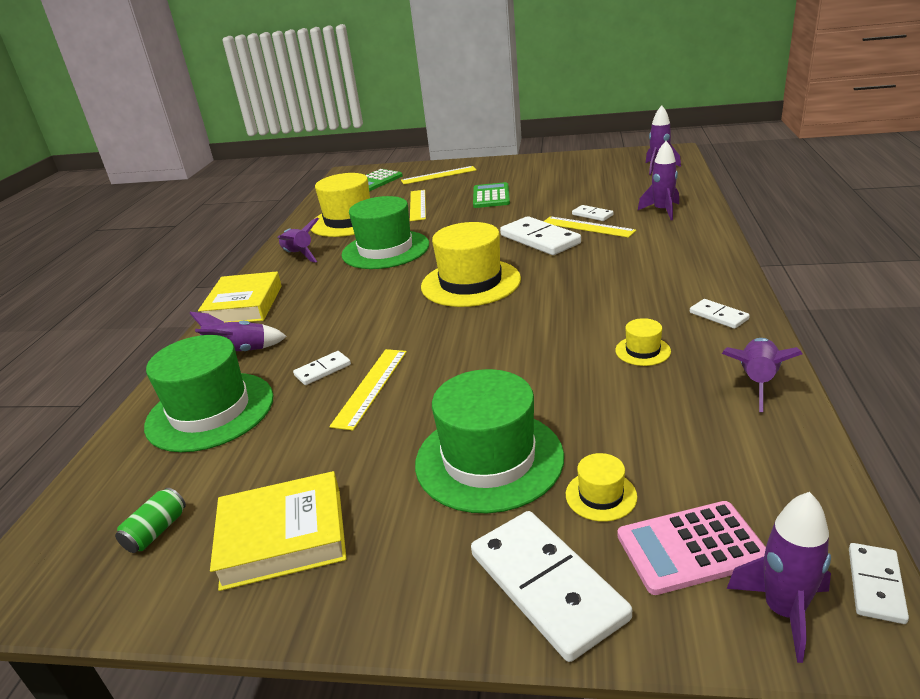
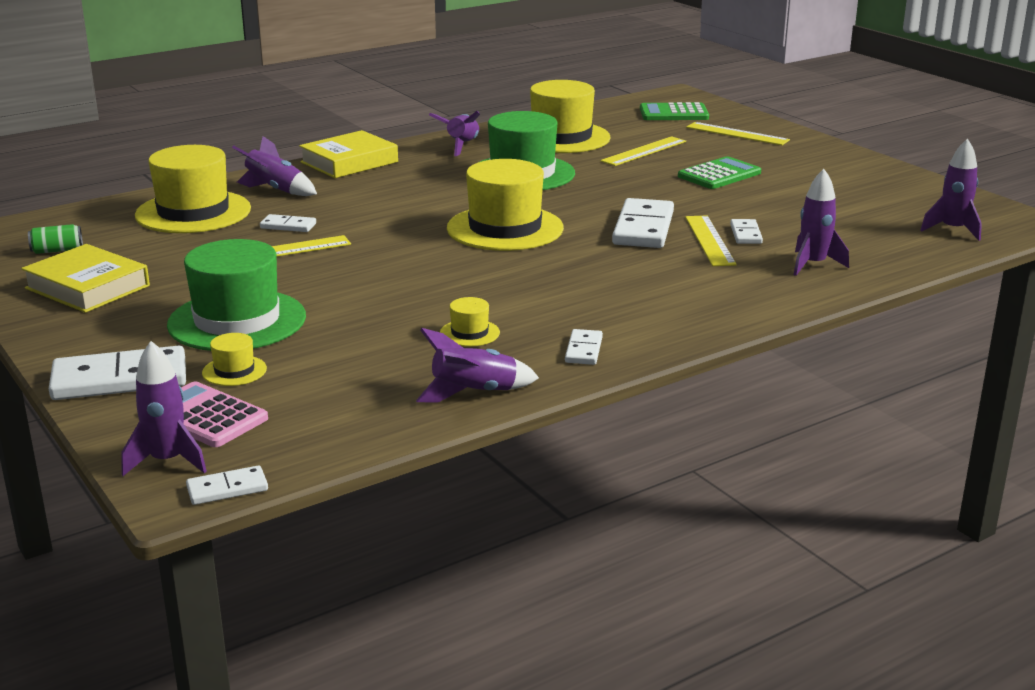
camera: 45 degrees right, 5 degrees down
green hat [144,335,274,452] -> yellow hat [135,145,251,233]
white domino [471,511,632,662] -> white domino turned 60 degrees clockwise [49,346,186,400]

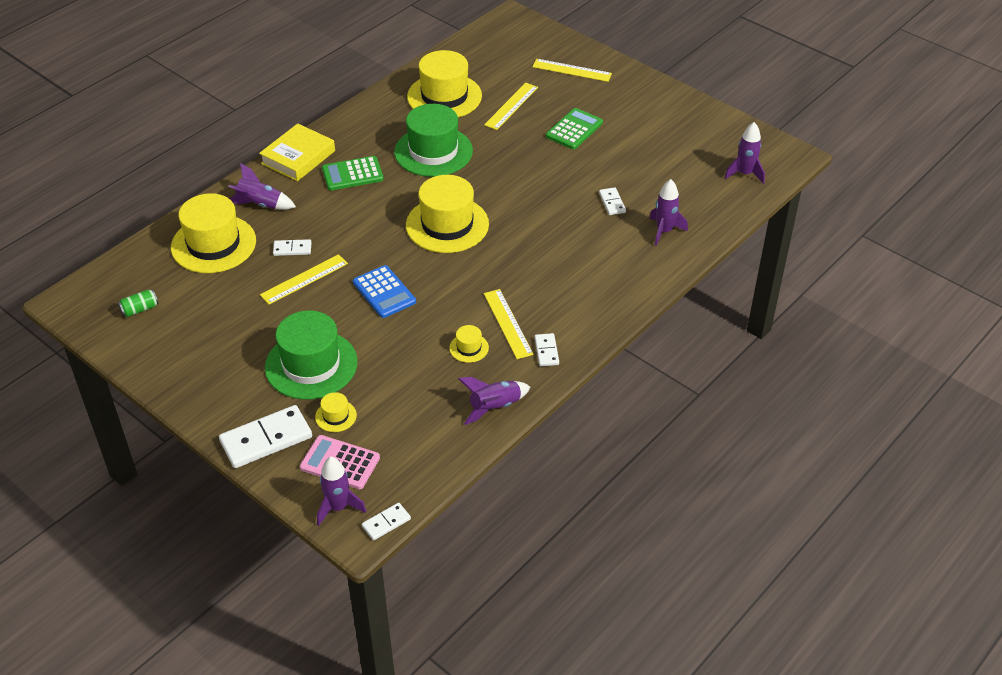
camera: 15 degrees left, 20 degrees up
yellow book [21,244,150,313] -> none
purple rocket [429,111,480,156] -> none
white domino [612,198,674,248] -> none
green calculator [640,102,709,120] -> green calculator moved to [322,156,384,191]
yellow ruler [685,215,737,266] -> yellow ruler moved to [484,289,534,359]
none -> blue calculator [353,265,416,318]

